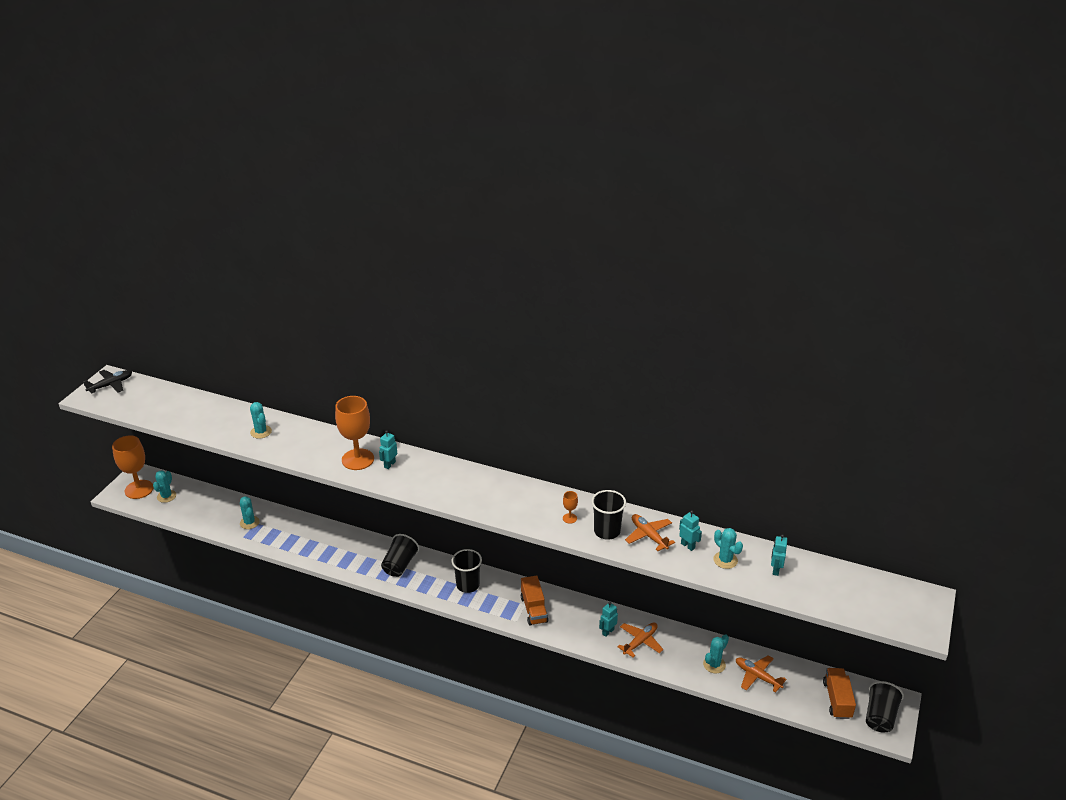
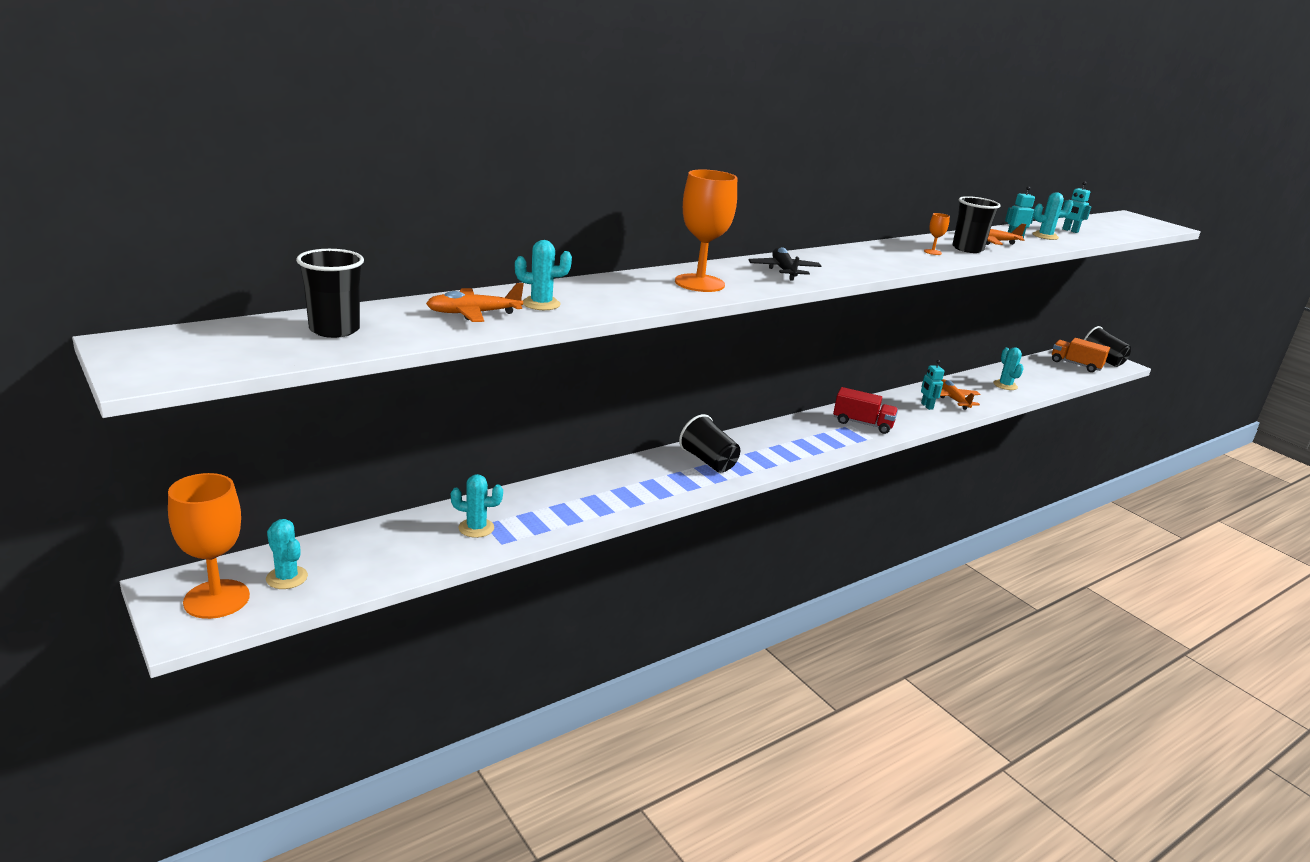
camera: 60 degrees left, 10 degrees down
black plane [83,370,132,394] -> black plane moved to [748,247,821,281]
turquoise robot [379,430,397,469] -> none
black cup [451,549,482,593] -> black cup moved to [296,249,364,338]
orange truck [521,575,548,626] -> red truck [833,387,898,434]
orange plane [736,655,787,692] -> orange plane moved to [426,283,524,322]

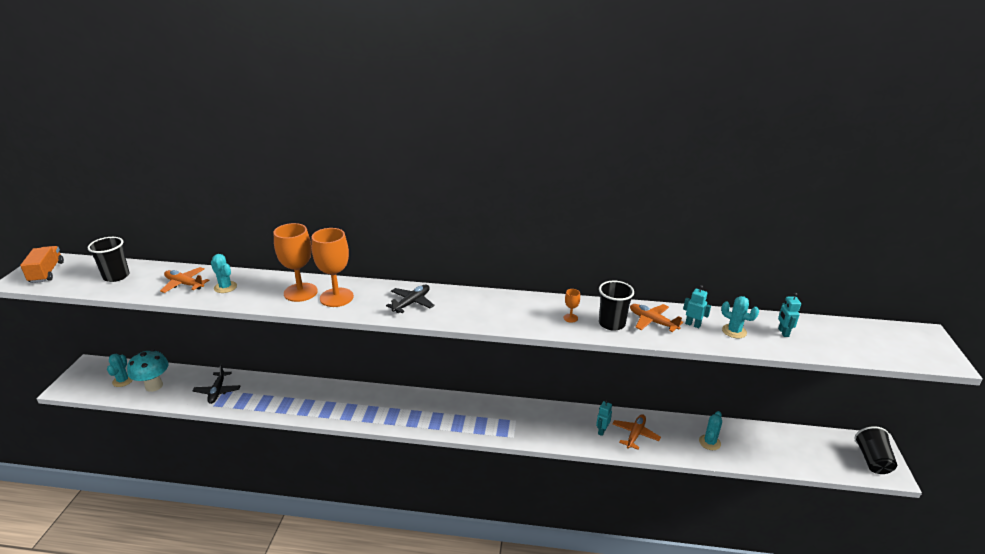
camera: 45 degrees right, 5 degrees up
orange goblet [168,473,250,619] -> orange goblet moved to [274,223,318,302]
turquoise cactus [451,474,503,538] -> black plane [193,364,240,404]
black cup [679,414,740,473] -> none
red truck [833,387,898,434] -> none
orange truck [1052,338,1110,372] -> orange truck moved to [20,246,64,283]
none -> turquoise mushroom [127,349,169,392]

